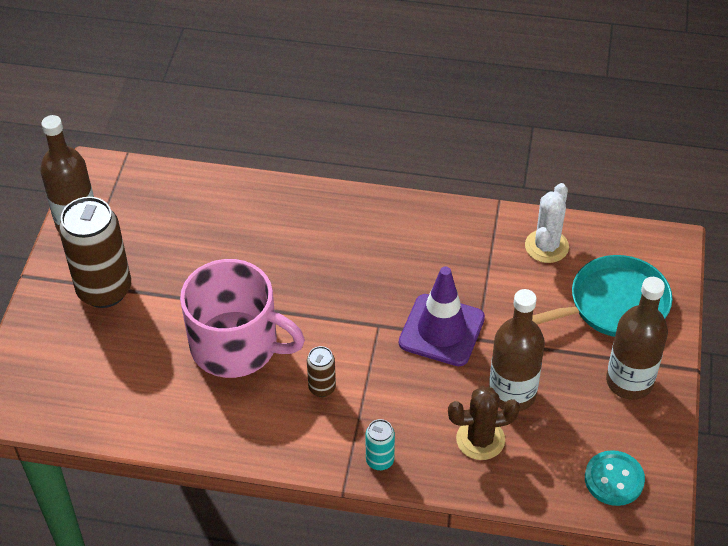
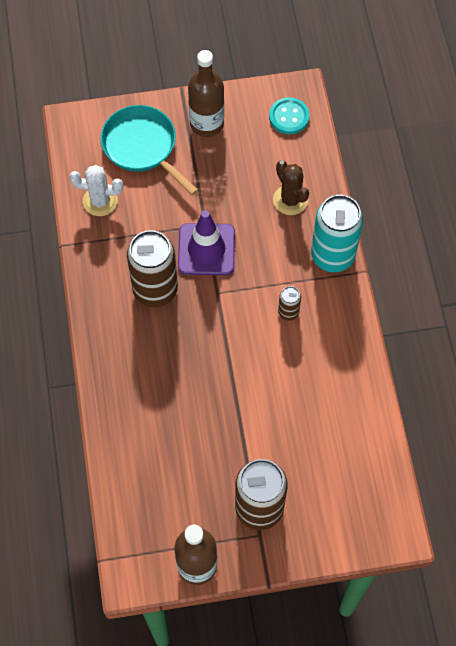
camera: 110 degrees left, 15 degrees up
pink mug [180,259,305,378] -> none
turquoise can [365,419,395,471] -> turquoise can [311,195,363,272], size x2.16
brown bottle [489,289,545,411] -> none
none -> brown can [127,230,178,307]

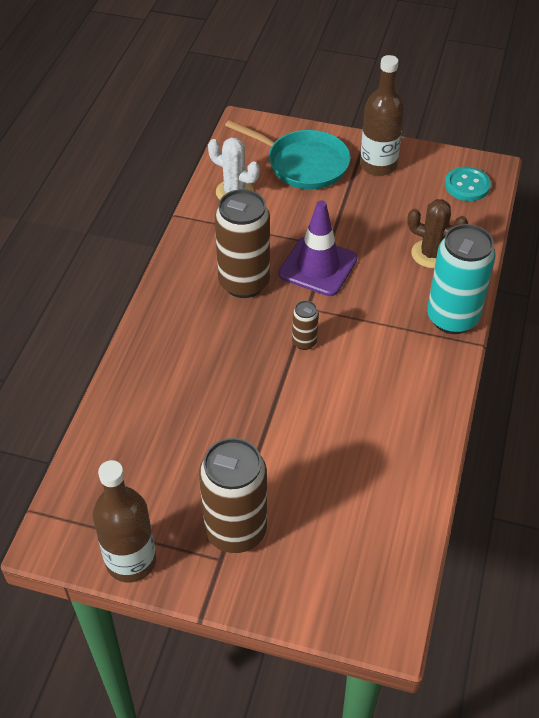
camera: 25 degrees right, 15 degrees down
turquoise pan [100,105,198,195] -> turquoise pan turned 135 degrees clockwise [225,120,351,189]
brown cactus [273,160,309,215] -> brown cactus turned 60 degrees counterclockwise [407,199,468,268]
brown can [278,286,301,321] -> brown can moved to [292,300,319,350]

